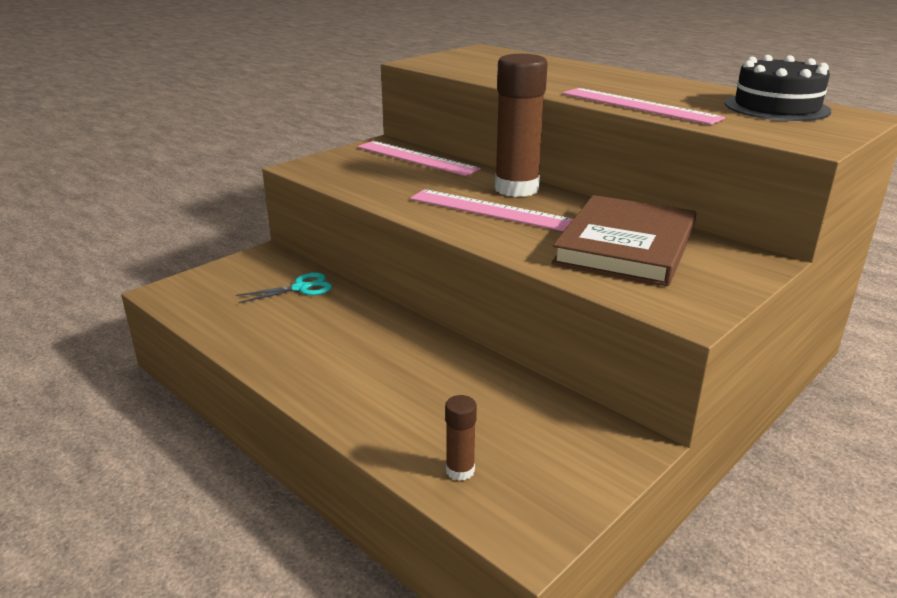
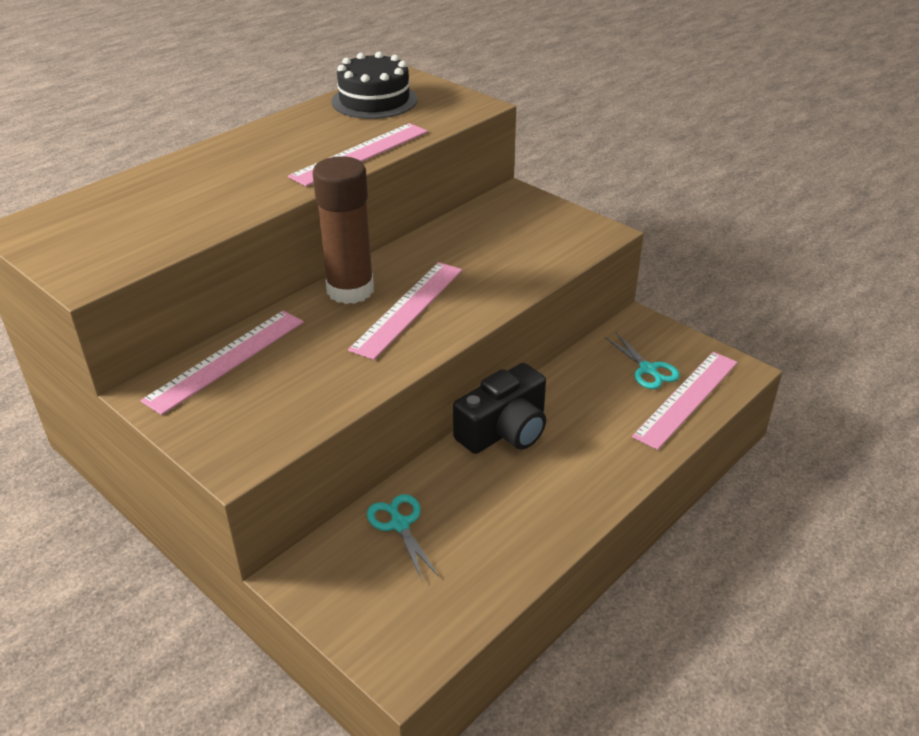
camera: 90 degrees left, 10 degrees up
brown glue stick [445,395,477,481] -> pink ruler [632,352,738,450]
brown book [552,195,696,286] -> none
none -> black camera [453,363,546,454]
none -> turquoise scissors [605,332,680,389]

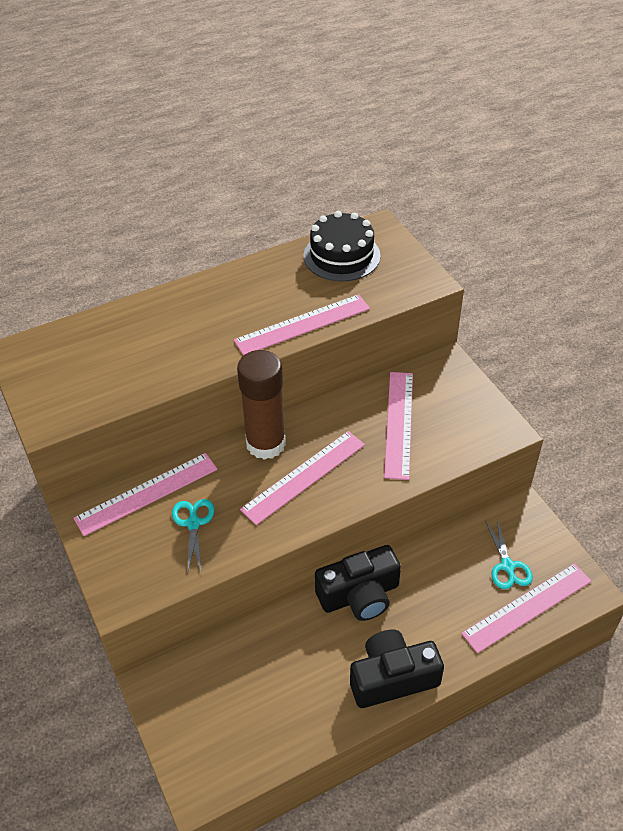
camera: 20 degrees right, 10 degrees up
turquoise scissors [367,494,439,581] -> turquoise scissors moved to [172,499,215,575]
none -> black camera [350,629,444,708]
none -> pink ruler [384,372,413,480]

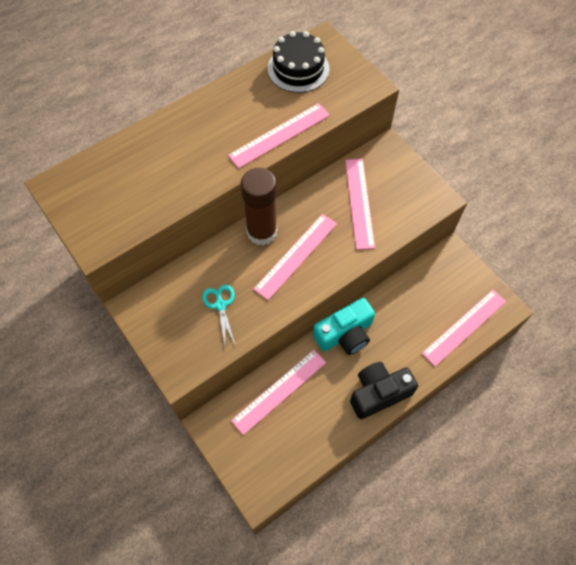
camera: 10 degrees left, 15 degrees up
pink ruler [73,453,217,536] -> pink ruler moved to [231,350,326,435]
black camera [315,545,401,621] -> turquoise camera [313,298,375,355]
turquoise scissors [485,519,533,589] -> none

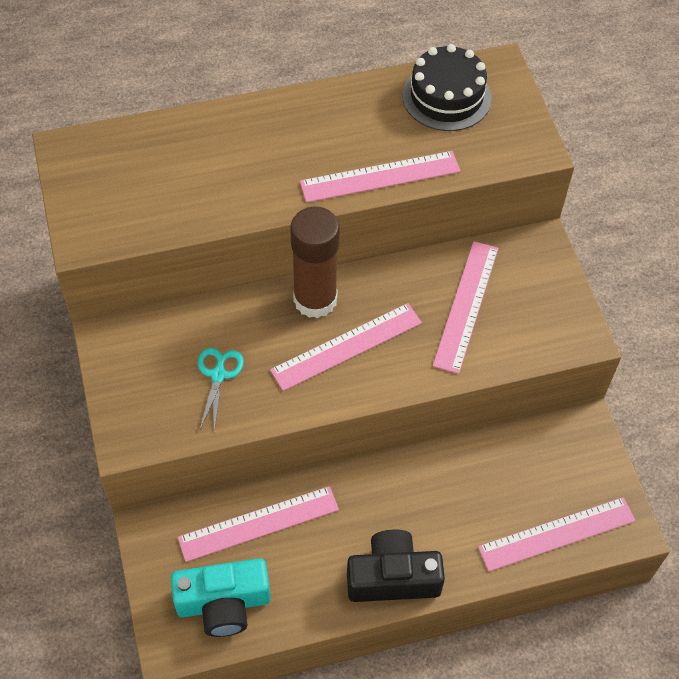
camera: 20 degrees right, 5 degrees down
turquoise camera [313,298,375,355] -> turquoise camera moved to [171,558,271,637]

